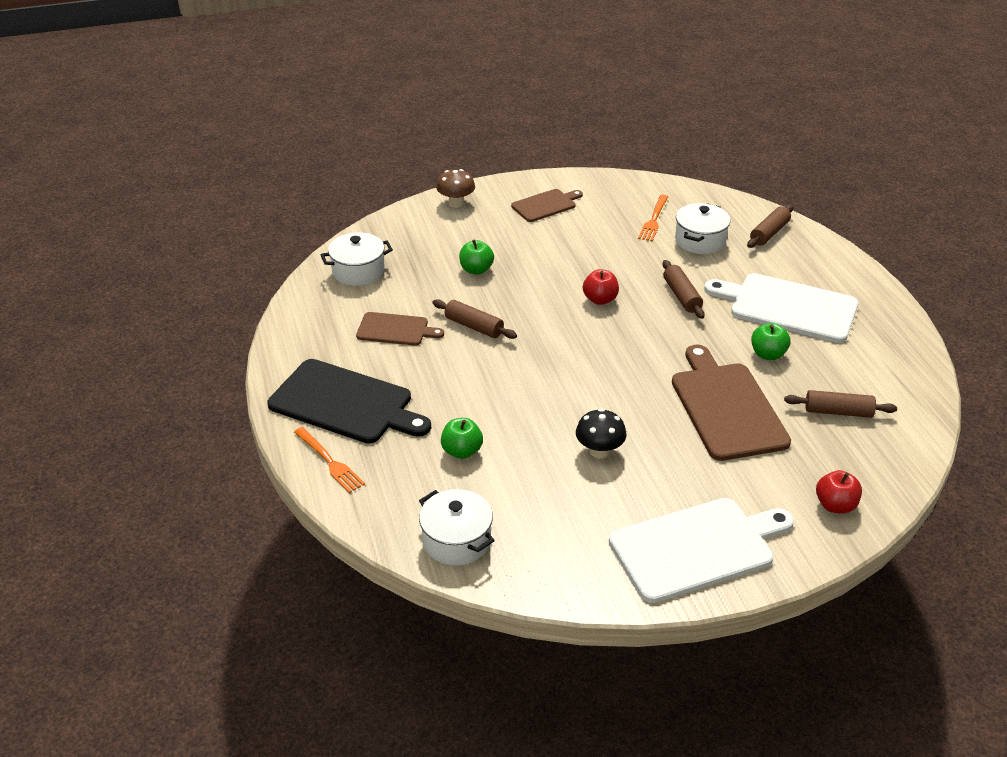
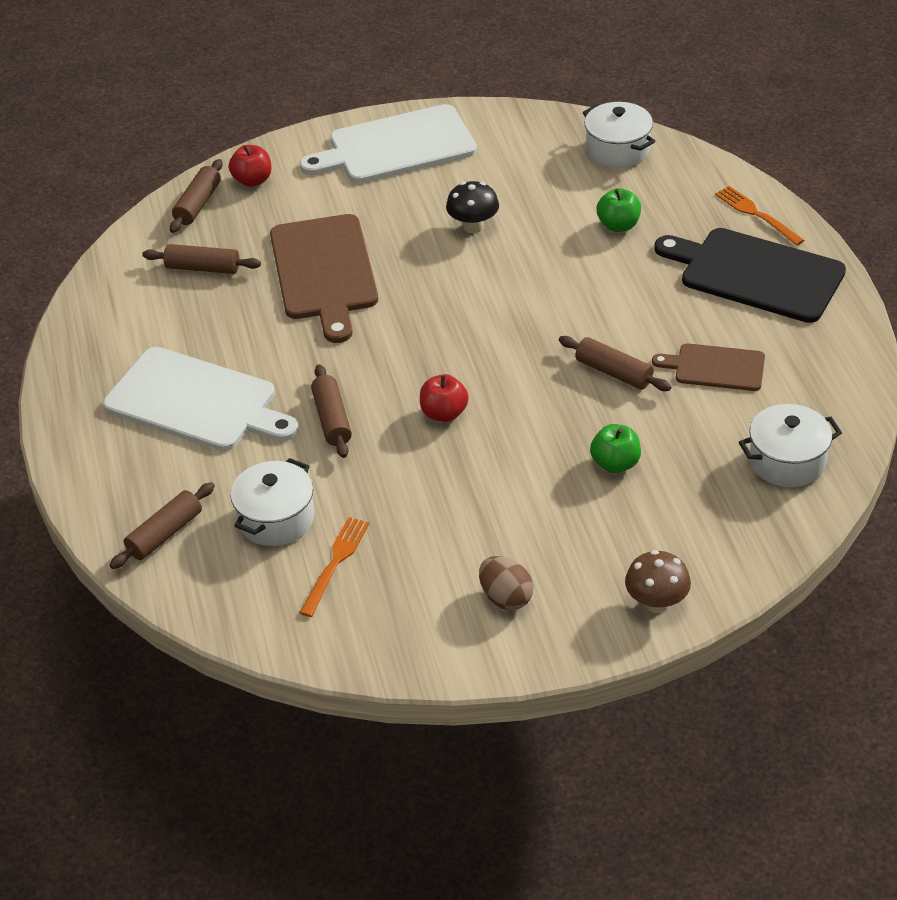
camera: 175 degrees left, 5 degrees up
brown cutting board [511,189,583,222] -> brown egg [479,556,533,610]
green apple [751,323,791,360] -> none
none -> brown rolling pin [170,159,223,233]

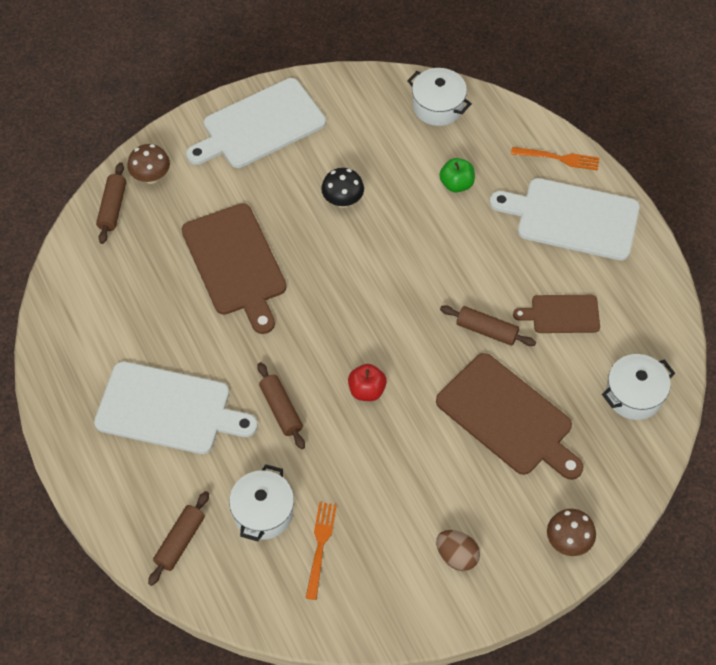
camera: 15 degrees left, 15 degrees up
brown rolling pin [142,244,261,274] -> none
red apple [229,145,271,187] -> brown mushroom [127,144,170,184]
green apple [590,424,641,473] -> brown cutting board [436,353,583,480]
black cutting board [654,228,846,323] -> white cutting board [490,178,640,260]
orange fork [715,186,805,246] -> orange fork turned 150 degrees clockwise [511,147,600,171]

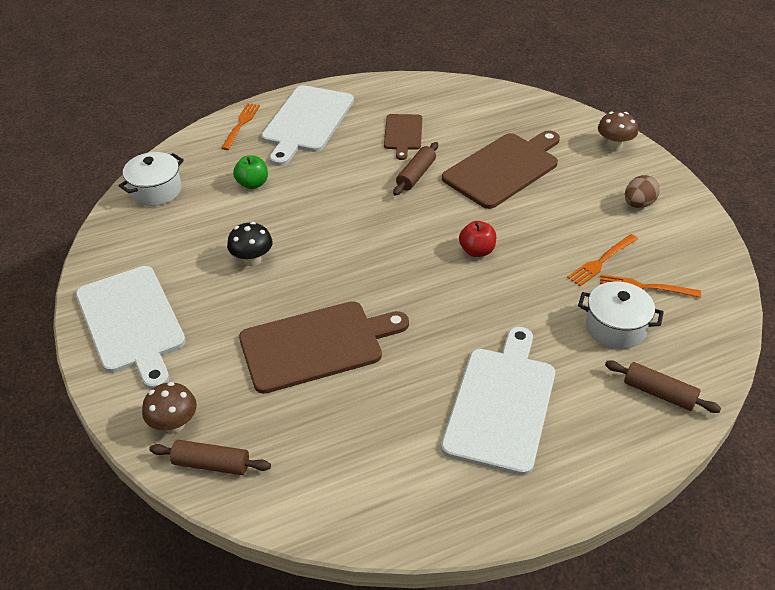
camera: 85 degrees left, 15 degrees down
brown rolling pin [257,362,305,449] -> none
white pot [602,354,675,420] -> none
none -> orange fork [567,234,638,286]

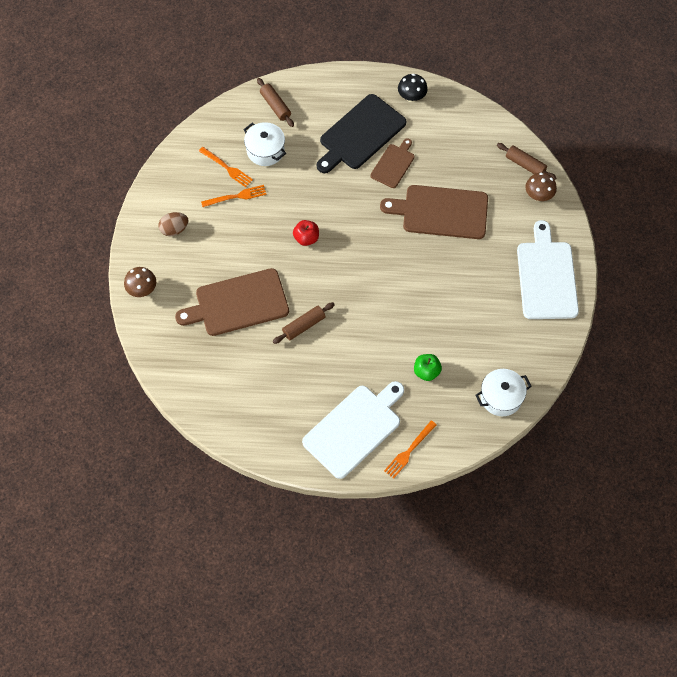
camera: 155 degrees left, 20 degrees up
black mushroom [227,222,273,266] -> black mushroom moved to [398,74,428,102]
brown cutting board [384,114,422,160] -> brown cutting board moved to [370,138,415,188]
white cutting board [441,327,555,476] -> black cutting board [317,94,406,173]

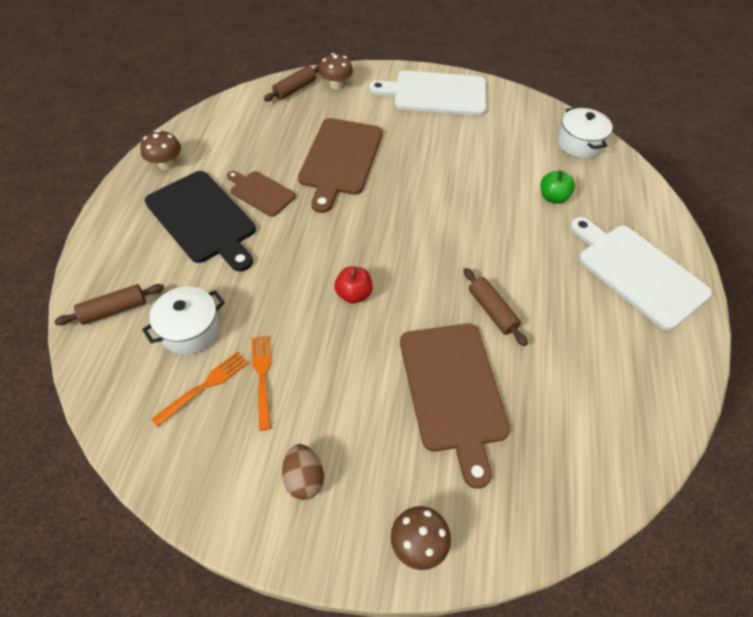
camera: 85 degrees left, 10 degrees down
orange fork [384,421,437,479] -> none
black mushroom [398,74,428,102] -> brown mushroom [140,130,181,170]

